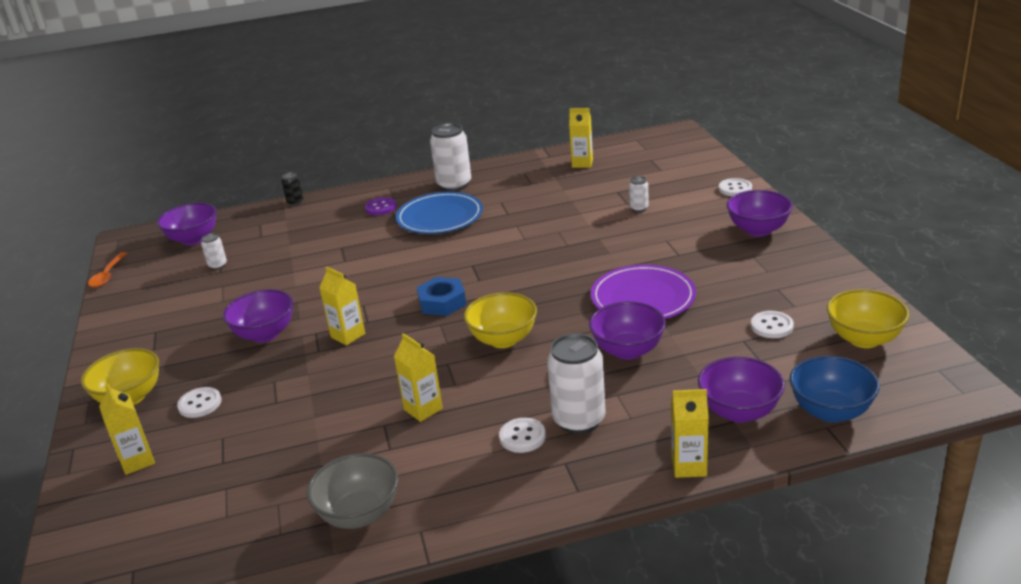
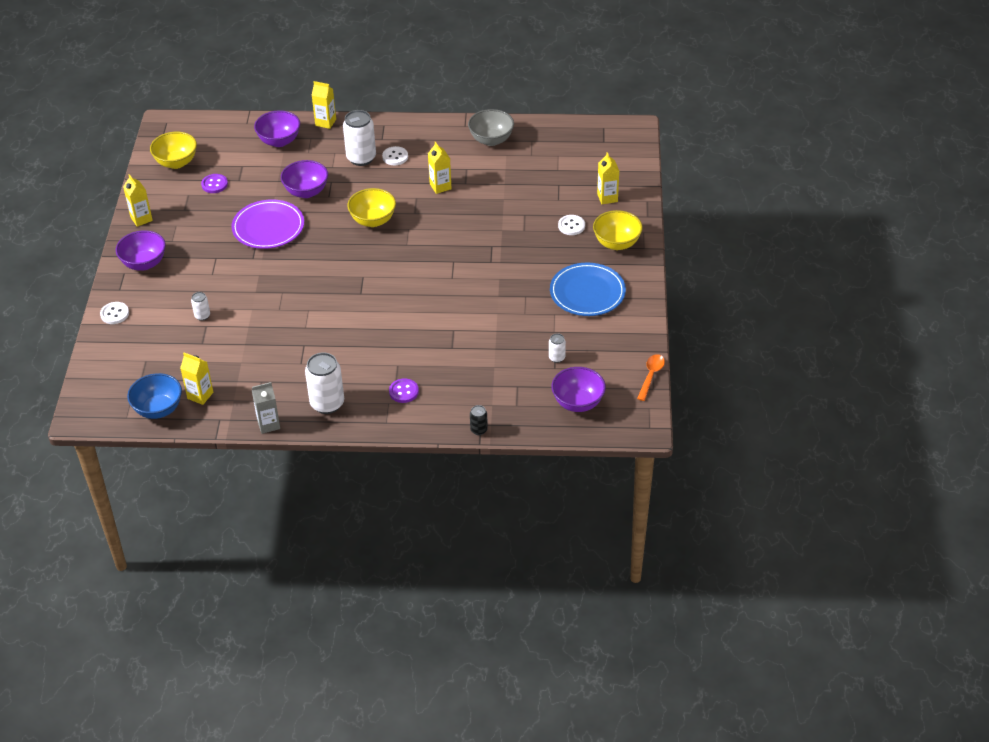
camera: 165 degrees left, 15 degrees up
purple bowl [223,289,293,343] -> none
yellow carton [319,267,365,345] -> yellow carton moved to [123,174,153,227]
blue plate [396,192,483,234] -> blue plate moved to [550,263,626,316]
blue nut [417,277,466,316] -> none
white button [751,311,794,338] -> purple button [201,174,228,193]
blue bowl [790,356,880,423] -> blue bowl moved to [127,373,182,419]
none -> grey carton [252,382,280,434]

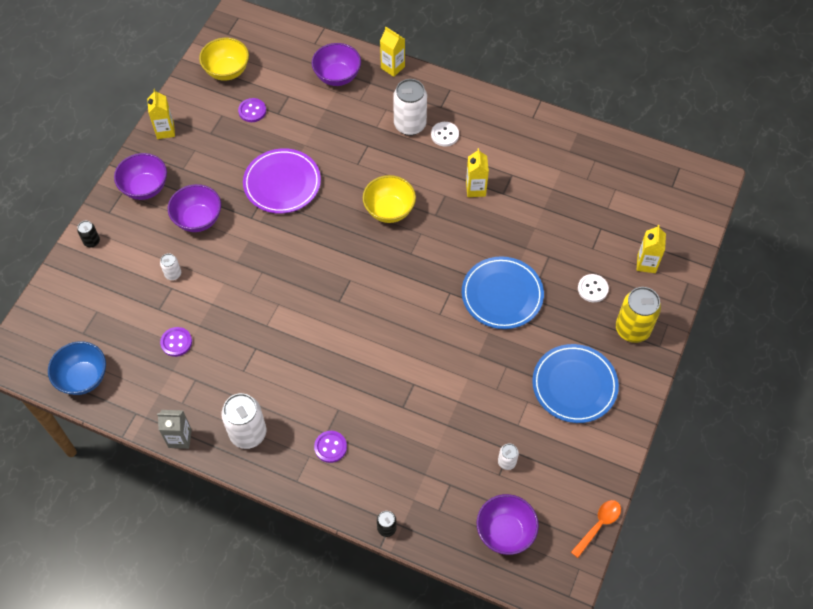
camera: 20 degrees right, 15 degrees up
white button [100,302,129,324] -> black can [77,221,100,248]
yellow carton [180,353,213,405] -> none
purple bowl [281,160,328,198] -> purple bowl moved to [168,184,221,232]
grey bowl [468,109,514,146] -> none
yellow bowl [593,210,643,250] -> yellow can [616,287,661,343]
none -> purple button [160,327,192,357]
none -> blue plate [462,256,544,329]

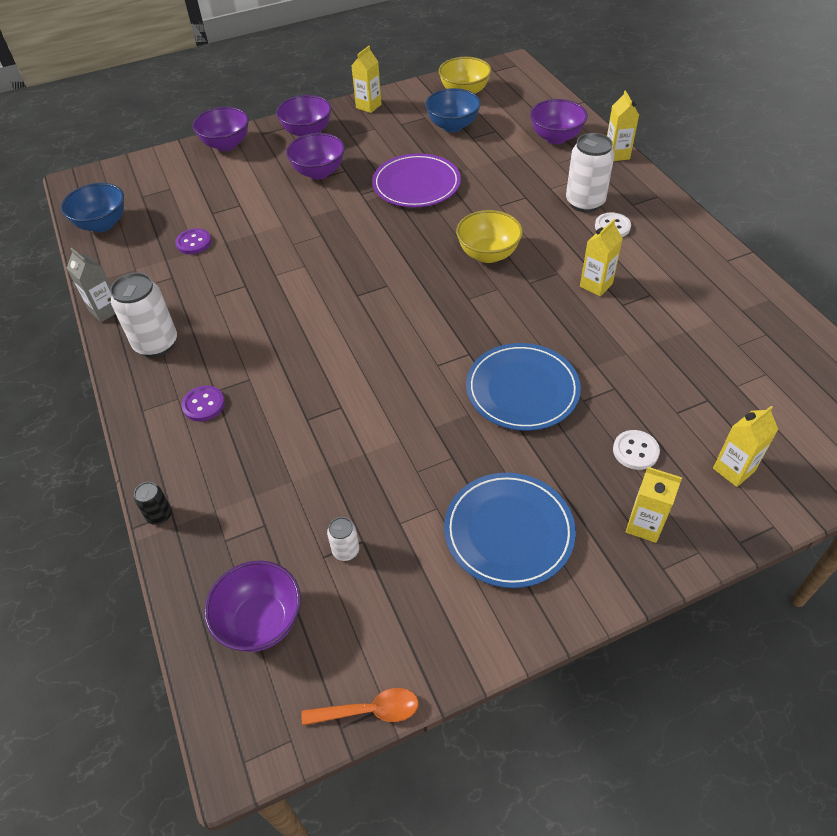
camera: 45 degrees right, 10 degrees down
black can [77,221,100,248] -> purple bowl [192,107,249,151]
white can [160,253,181,280] -> none
purple button [238,98,266,122] -> blue bowl [425,88,481,132]
yellow can [616,287,661,343] -> yellow carton [626,467,682,543]

